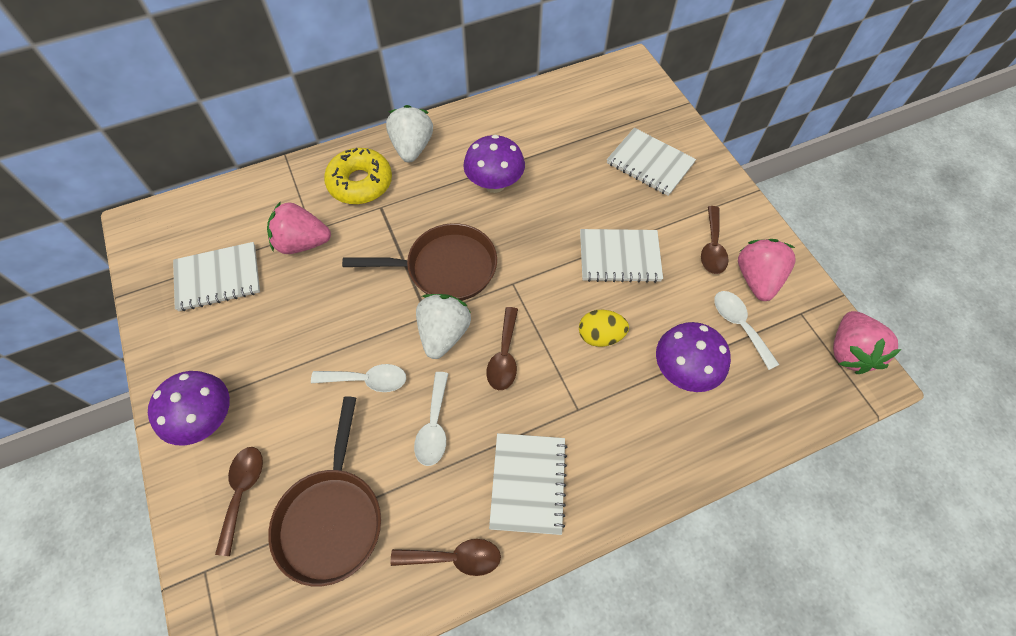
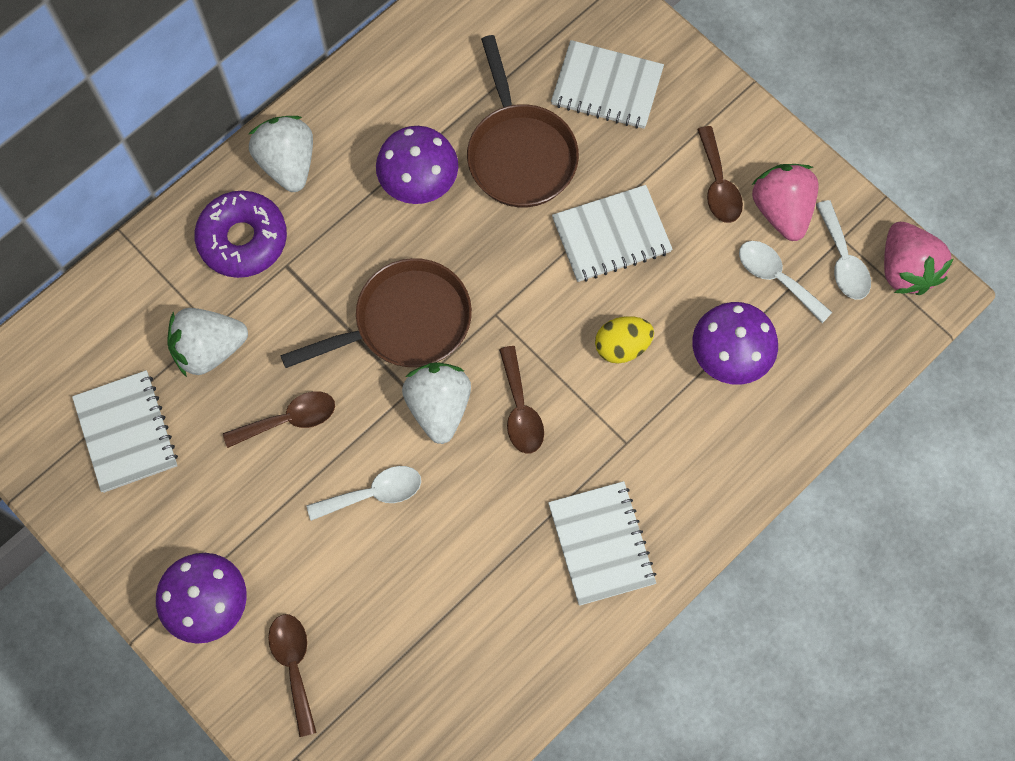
camera: 20 degrees left, 10 degrees up
white notebook [173,242,260,311] -> white notebook turned 75 degrees counterclockwise [72,370,178,493]
pink strawberry [267,201,331,254] -> white strawberry [167,308,248,377]
brown pan [268,396,381,586] -> brown pan moved to [467,35,579,207]
yellow donut [324,148,392,204] -> purple donut [194,191,287,278]
brown spoon [391,539,501,576] -> brown spoon moved to [223,391,335,448]
white spoon [414,372,449,466] -> white spoon moved to [816,200,871,300]

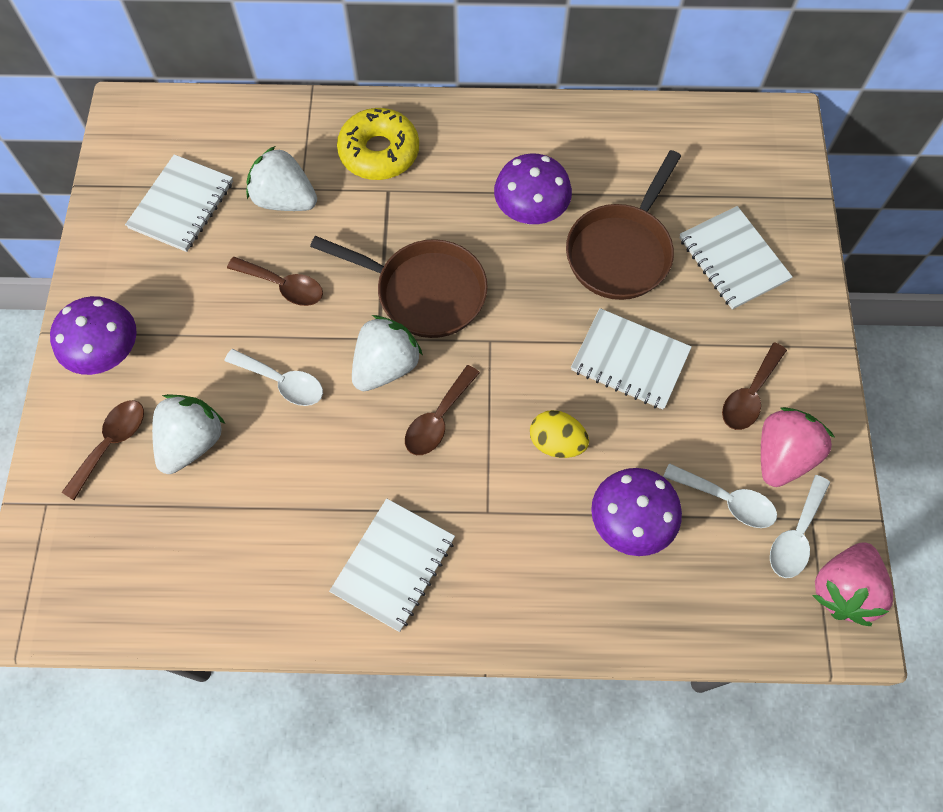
camera: 45 degrees right, 5 degrees down
purple donut [194,191,287,278] -> yellow donut [337,108,419,180]
white strawberry [249,116,313,192] -> white strawberry moved to [152,394,225,474]
white spoon [739,241,832,323] -> white spoon turned 120 degrees clockwise [663,463,777,528]

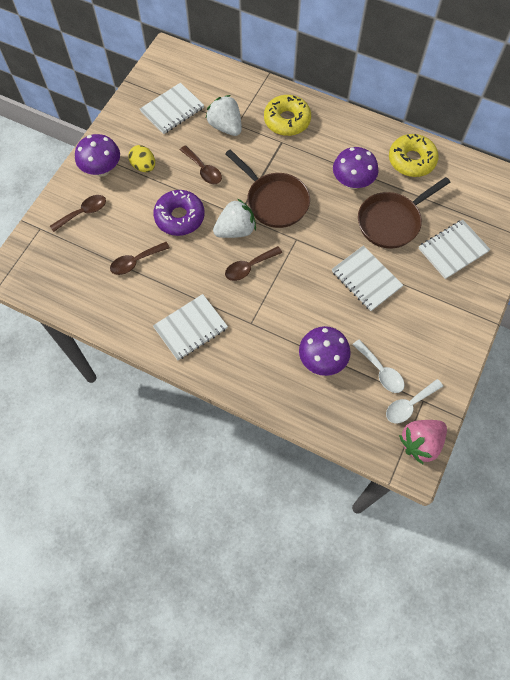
camera: 25 degrees right, 0 degrees up
white strawberry [152,394,225,474] -> none
white spoon [224,349,323,406] -> purple donut [153,190,205,236]
yellow egg [530,410,589,458] -> yellow egg moved to [128,145,155,172]
white notebook [679,206,792,310] -> white notebook turned 60 degrees clockwise [418,219,491,279]
brown spoon [722,343,787,430] -> brown spoon moved to [110,242,170,275]
pink strawberry [761,407,835,487] -> none
none -> yellow donut [389,134,439,177]

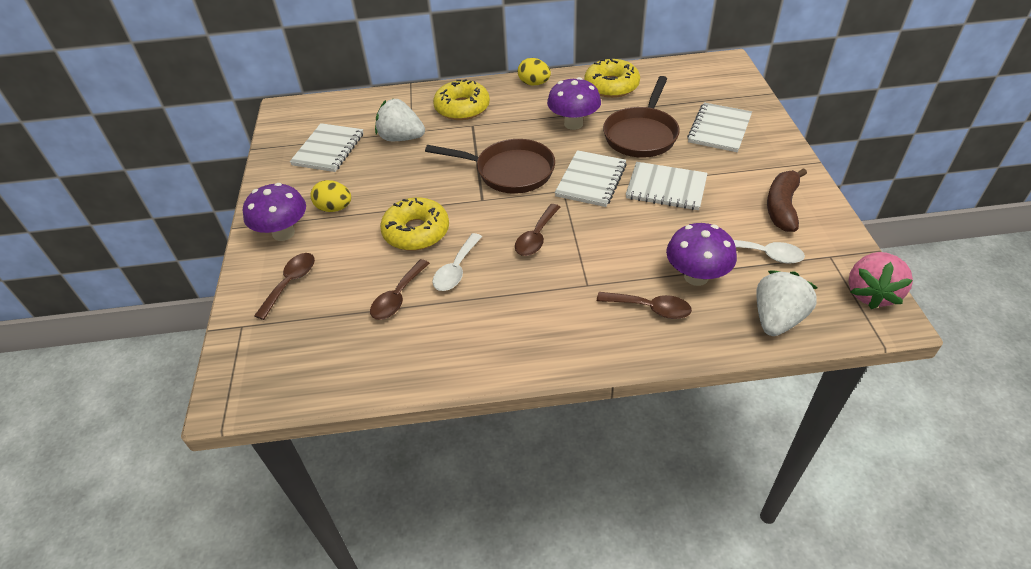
camera: 30 degrees left, 20 degrees down
purple donut [153,190,205,236] -> yellow donut [380,197,449,251]
white notebook [153,294,228,360] -> white notebook moved to [555,150,627,207]
brown spoon [180,145,222,184] -> brown spoon moved to [597,292,692,319]
white strawberry [213,198,256,238] -> white strawberry moved to [756,271,817,336]
white spoon [386,379,443,423] -> white spoon moved to [433,233,482,291]
none -> yellow egg [518,58,551,85]
none -> brown banana [767,168,807,232]

